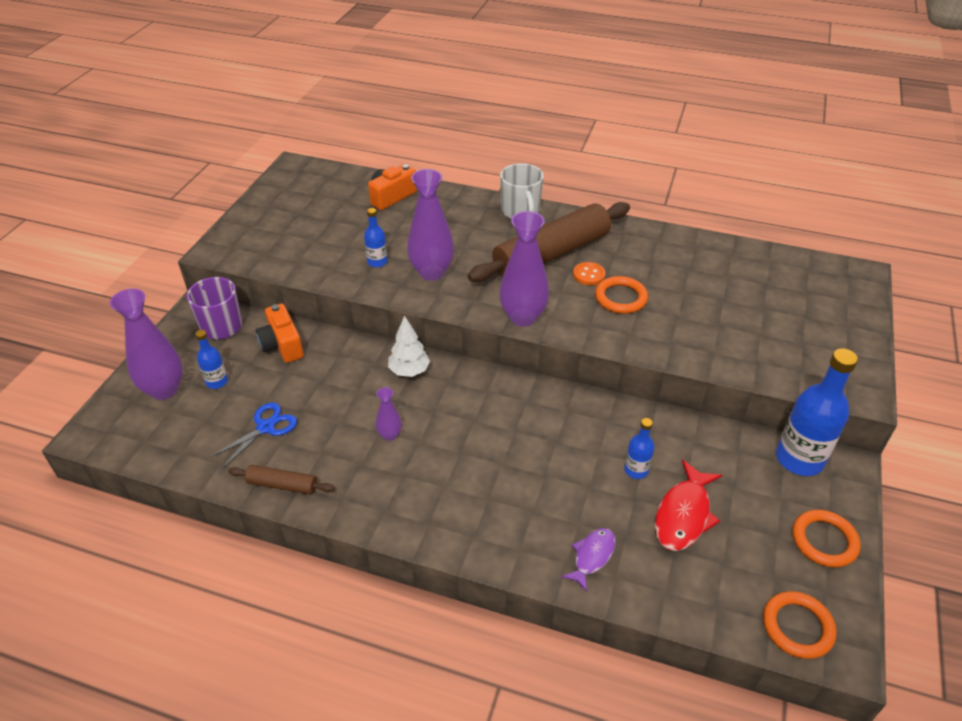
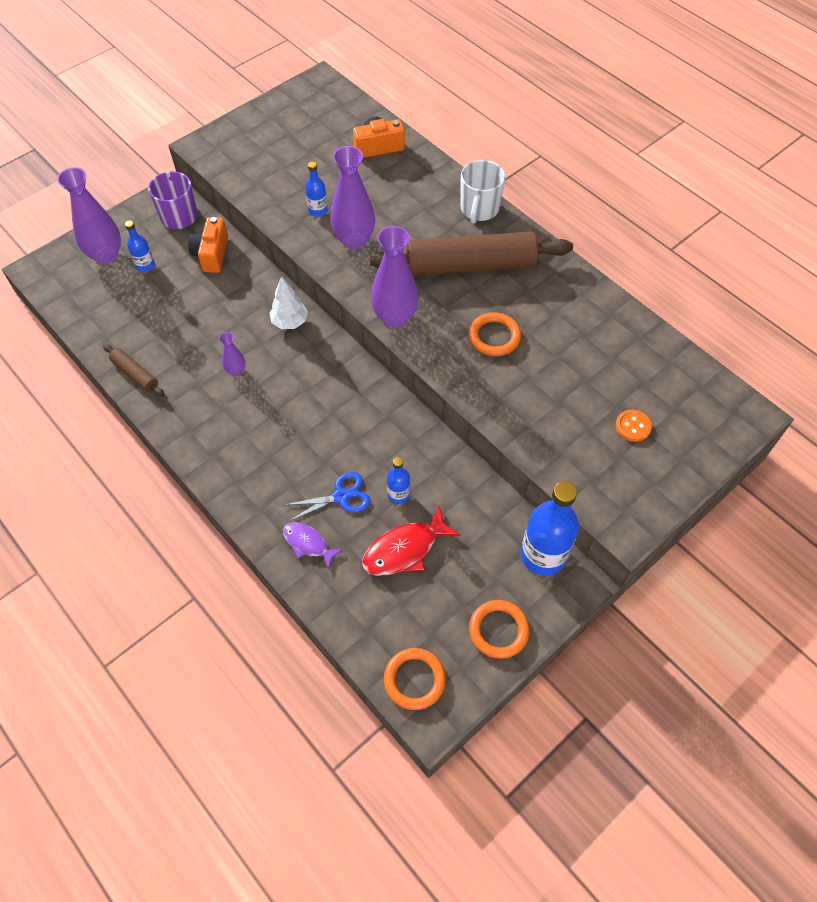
camera: 30 degrees right, 15 degrees up
blue scissors [210,402,297,468] -> blue scissors moved to [285,472,370,522]
purple fish [561,528,616,592] -> purple fish turned 120 degrees counterclockwise [283,522,343,569]
orange button [573,262,606,285] -> orange button moved to [616,410,652,442]

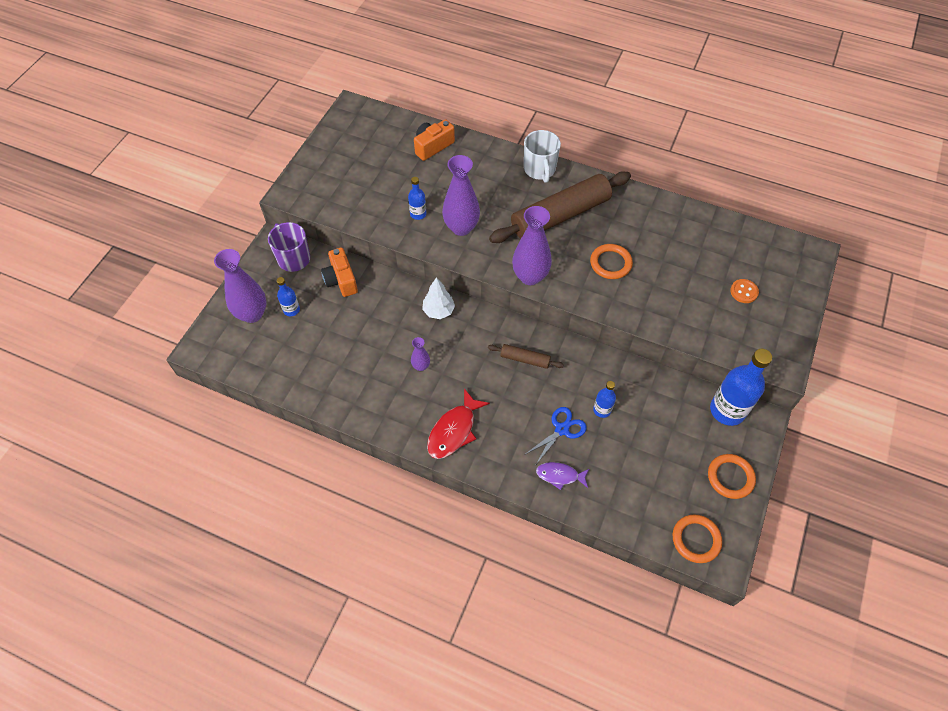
camera: 25 degrees left, 0 degrees up
brown rolling pin [103,344,165,397] -> brown rolling pin moved to [488,344,564,369]
red fish [362,506,460,576] -> red fish moved to [427,389,490,459]

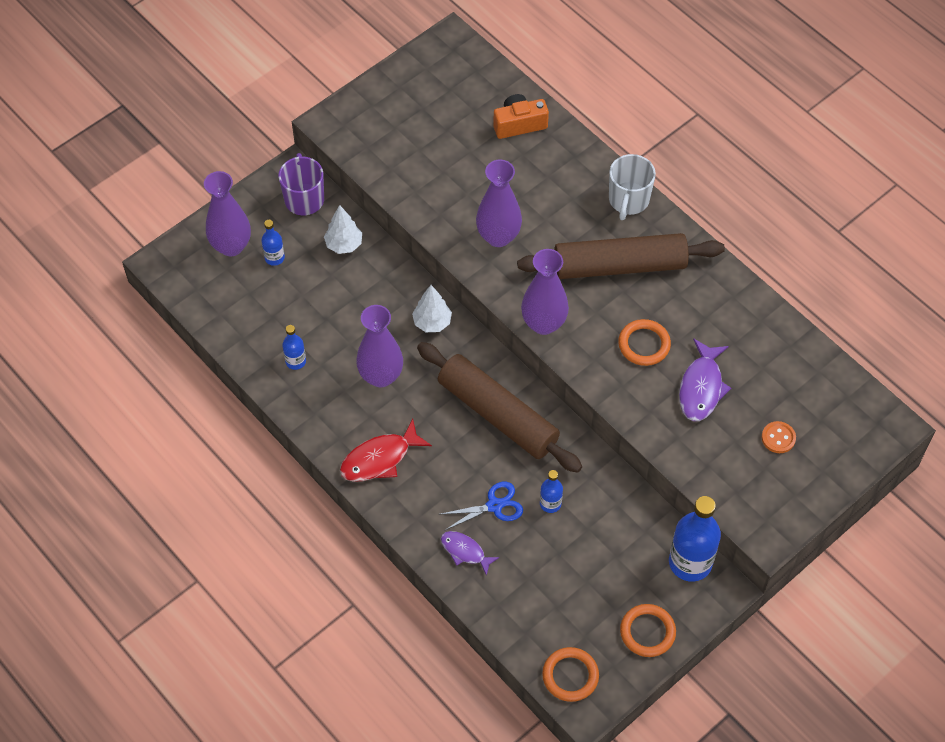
camera: 25 degrees right, 0 degrees up
orange camera [321,247,358,297] -> white tree [324,205,362,254]
blue bottle [408,177,426,220] -> blue bottle moved to [282,325,306,370]
purple vase [411,337,430,371] -> purple vase [356,305,403,387], size x2.03
brown rolling pin [488,344,564,369] -> brown rolling pin [417,342,582,473], size x2.25
none -> purple fish [679,338,731,421]

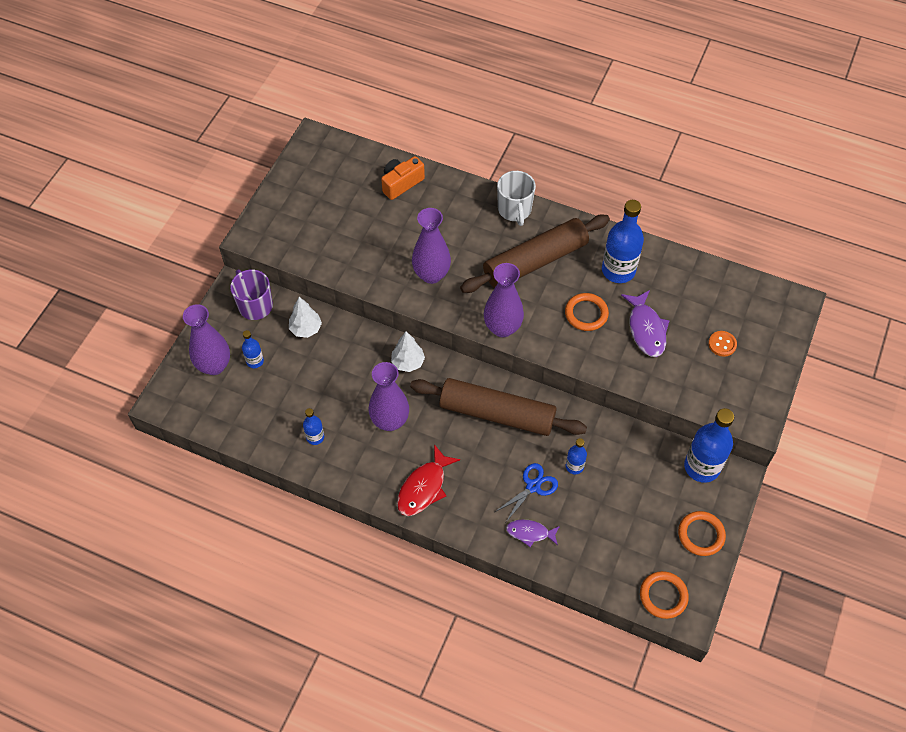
camera: 25 degrees left, 0 degrees up
none -> blue bottle [602,200,644,283]

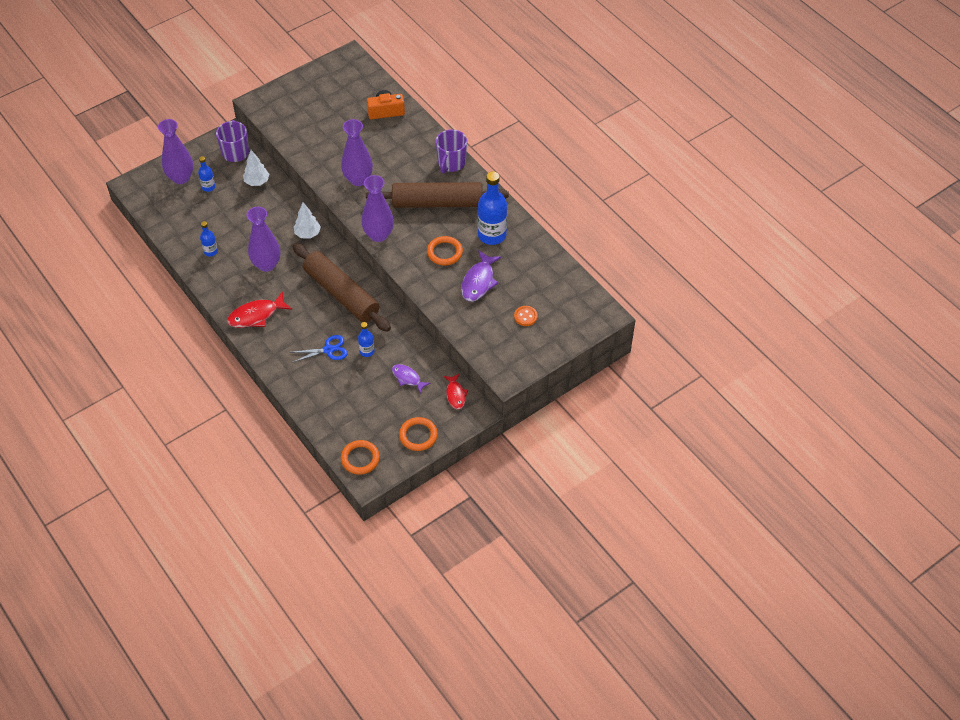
camera: 30 degrees right, 5 degrees down
white mug [497,171,536,226] -> purple mug [436,130,467,174]
purple fish [506,519,560,547] -> purple fish moved to [392,364,431,393]
blue bottle [684,408,734,483] -> red fish [444,373,468,409]

